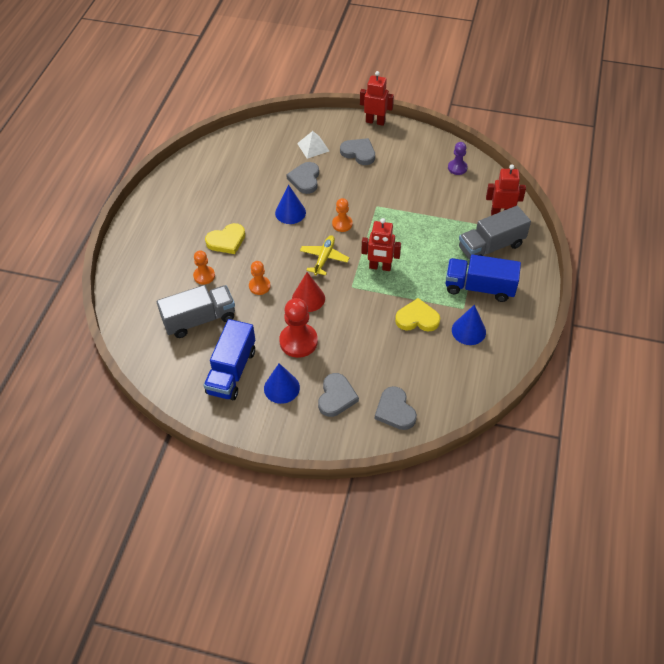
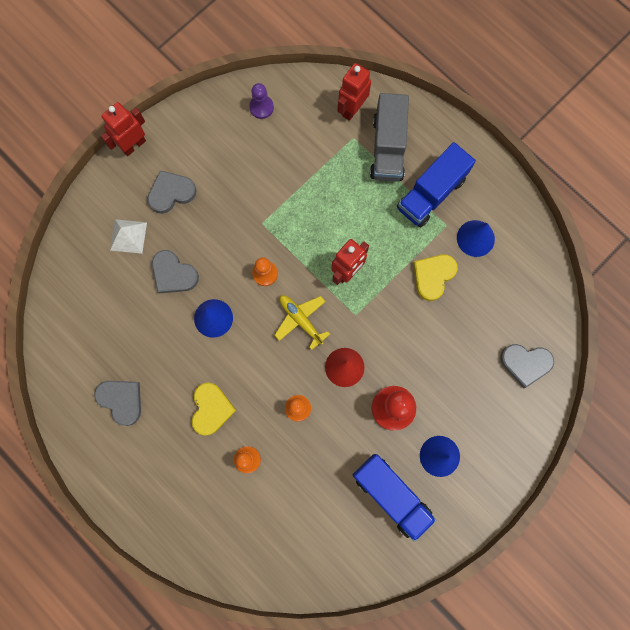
camera: 60 degrees left, 25 degrees up
grey truck [157,285,235,338] -> none
grey heart [318,373,359,417] -> grey heart moved to [94,381,141,426]

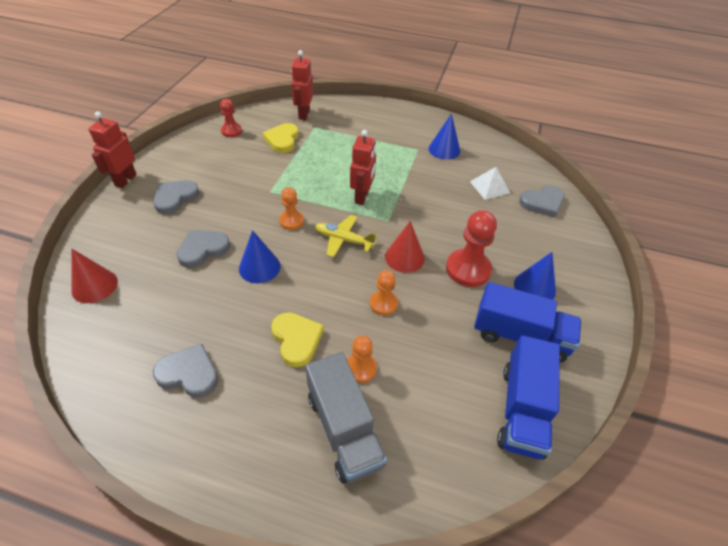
camera: 30 degrees left, 30 degrees down
white pyramid [110,219,147,254] -> white pyramid moved to [470,167,510,200]
grey heart [152,250,199,293] -> grey heart turned 135 degrees clockwise [176,230,230,268]
purple pawn [249,83,274,119] -> red pawn [220,99,242,137]
grey truck [370,93,409,182] -> grey truck moved to [305,352,387,484]
blue truck [397,142,476,227] -> blue truck moved to [497,335,560,460]
yellow heart [413,254,458,301] -> yellow heart moved to [263,123,299,153]
none -> red cone [71,249,118,303]

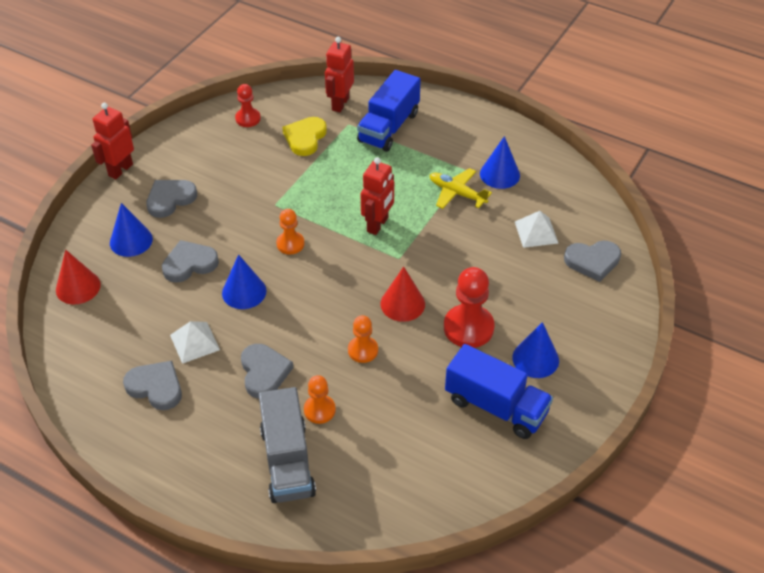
camera: 15 degrees right, 0 degrees up
yellow heart [271,312,324,367] -> grey heart [241,344,293,399]
yellow plane [315,215,377,257] -> yellow plane moved to [430,168,492,209]
blue truck [497,335,560,460] -> blue truck moved to [357,70,421,152]
none -> blue cone [110,203,153,257]
none -> white pyramid [170,321,220,364]

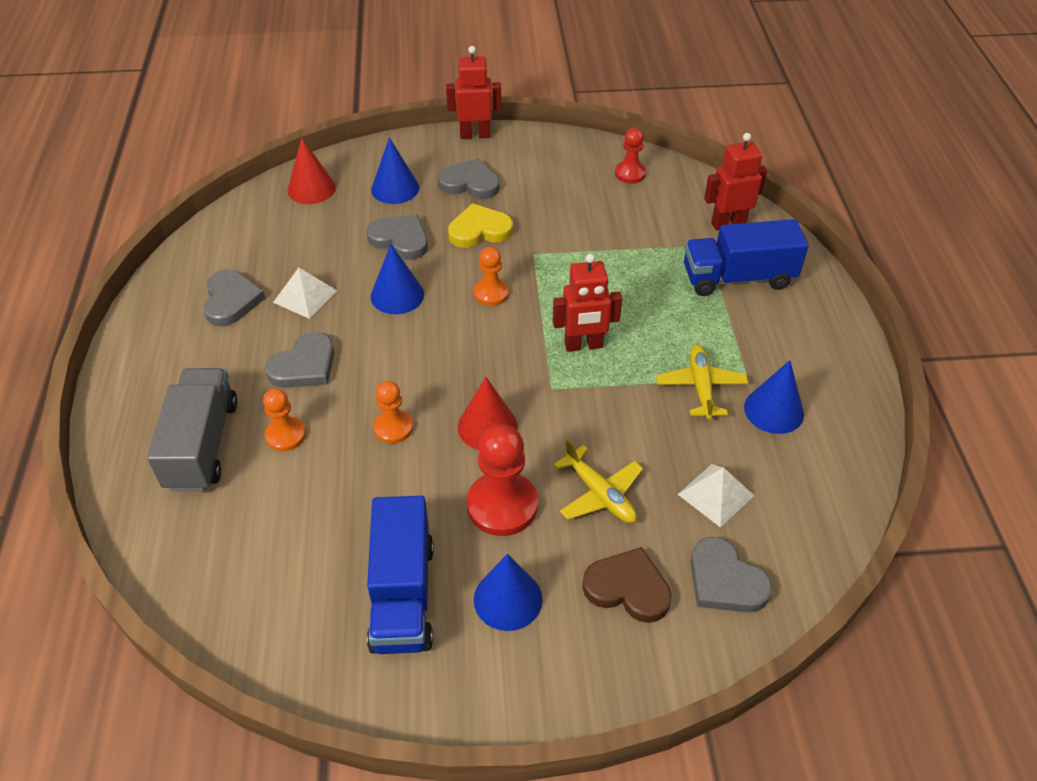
camera: 55 degrees right, 0 degrees up
grey truck [259,387,316,503] -> grey truck turned 135 degrees clockwise [147,368,237,492]
yellow heart [282,117,327,156] -> yellow heart moved to [448,203,513,248]
none -> yellow plane [554,439,643,523]
none -> brown heart [582,547,672,623]

